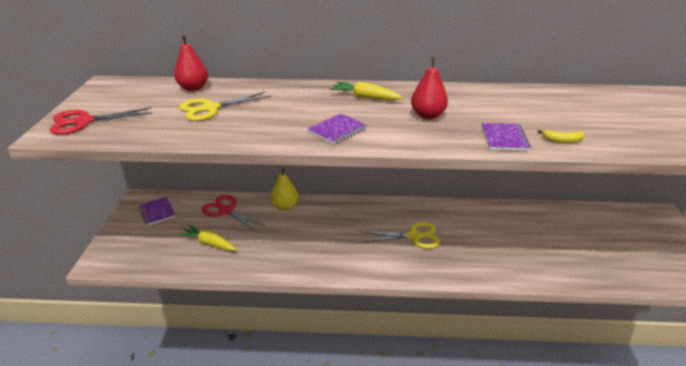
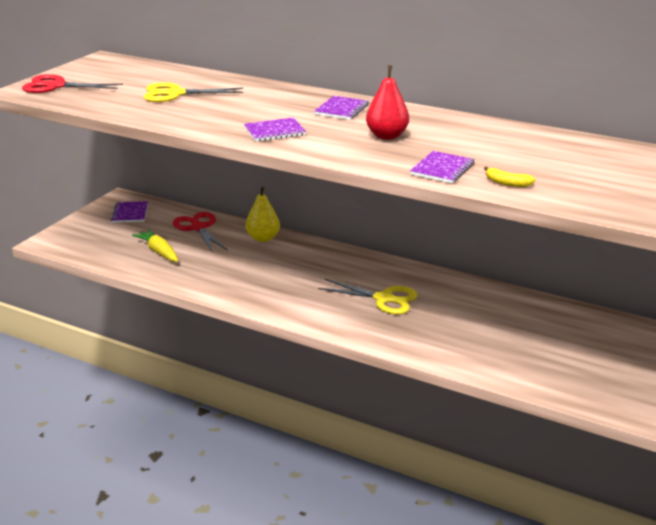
camera: 25 degrees right, 5 degrees down
red pear [174,35,208,91] -> none
yellow carrot [330,82,403,100] -> purple notebook [314,96,369,120]

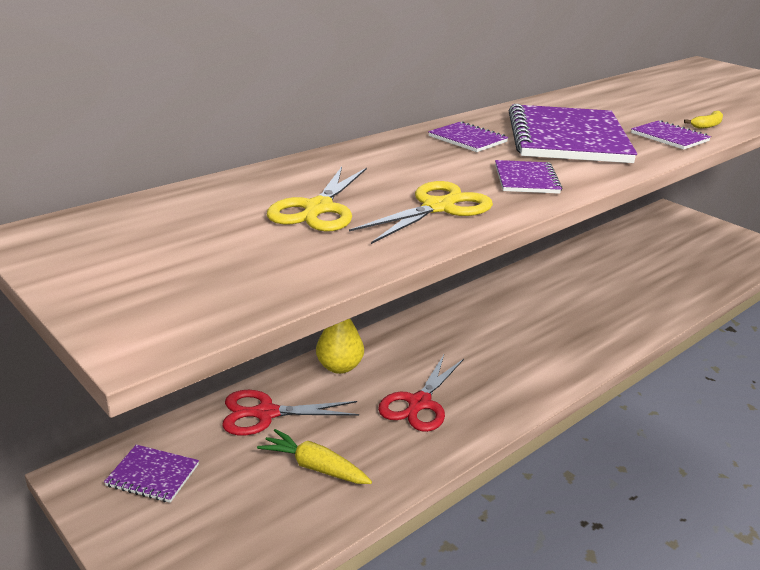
camera: 70 degrees left, 0 degrees up
red scissors [22,74,123,93] -> red scissors moved to [378,355,464,432]
yellow carrot [132,229,178,262] -> yellow carrot turned 45 degrees clockwise [257,429,372,484]
yellow scissors [318,279,418,314] -> yellow scissors moved to [349,181,493,244]
red pear [366,65,409,140] -> purple notebook [509,104,637,163]

